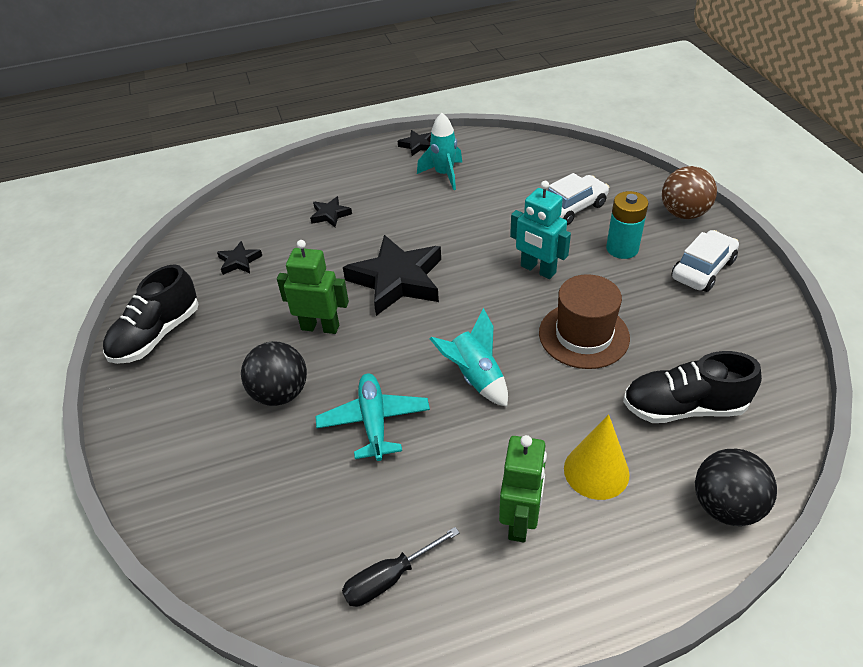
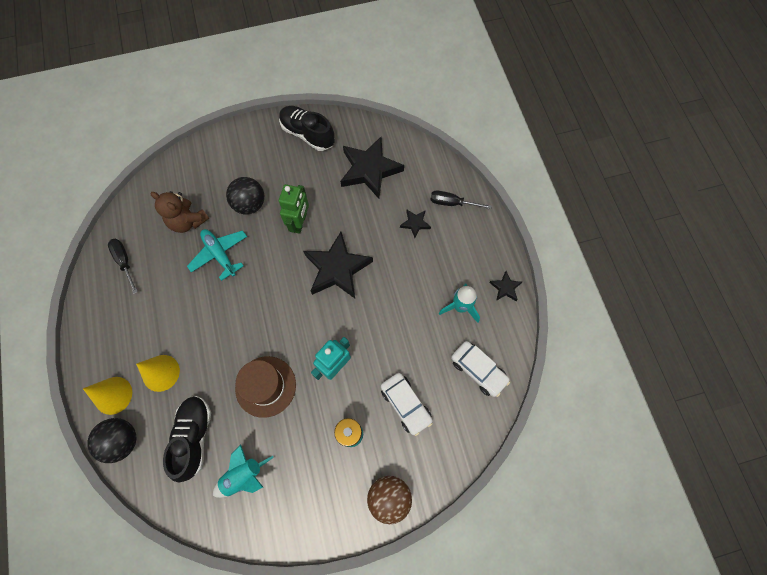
camera: 90 degrees right, 25 degrees up
black star [217,241,262,275] -> black star [340,136,404,199], size x2.19
turquoise plane [315,374,430,461] -> turquoise plane turned 120 degrees counterclockwise [187,229,247,281]
turquoise rocket [429,308,508,407] -> turquoise rocket moved to [213,445,274,498]
green robot [499,435,547,543] -> none
white car [671,230,739,292] -> white car moved to [451,341,510,397]
none -> yellow cone [83,377,132,415]
none -> brown teddy bear [150,191,209,233]
none -> black screwdriver [430,190,492,209]

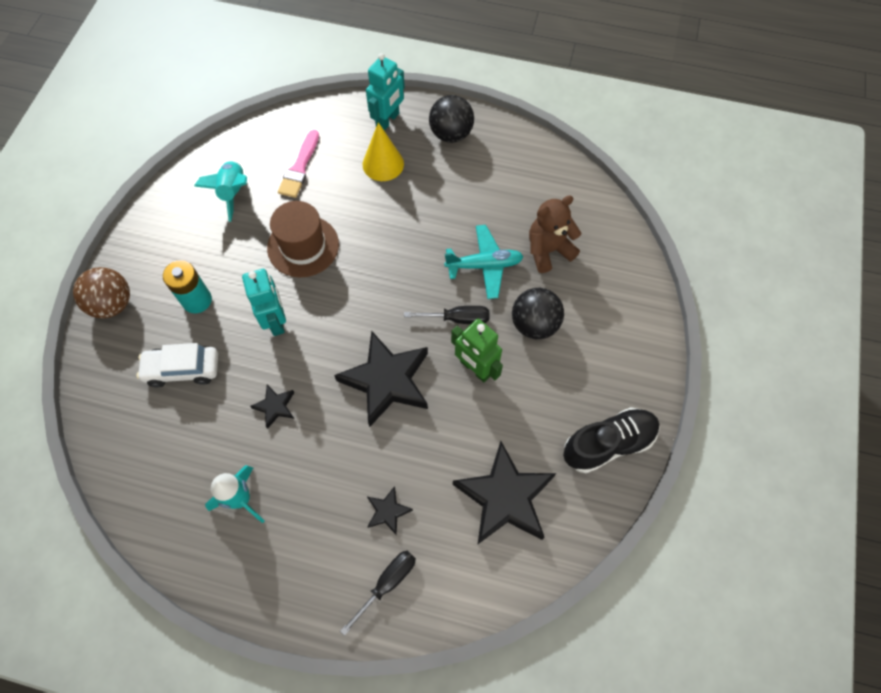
camera: 120 degrees right, 5 degrees down
yellow cone [83,377,132,415] -> turquoise robot [366,53,405,131]
black ball [87,418,136,463] -> black ball moved to [429,95,474,143]
black screwdriver [108,238,138,294] -> black screwdriver moved to [404,306,489,324]
black shoe [163,396,211,483] -> pink brush [278,130,319,198]
white car [451,341,510,397] -> none
black star [489,271,522,301] -> black star moved to [250,384,295,429]

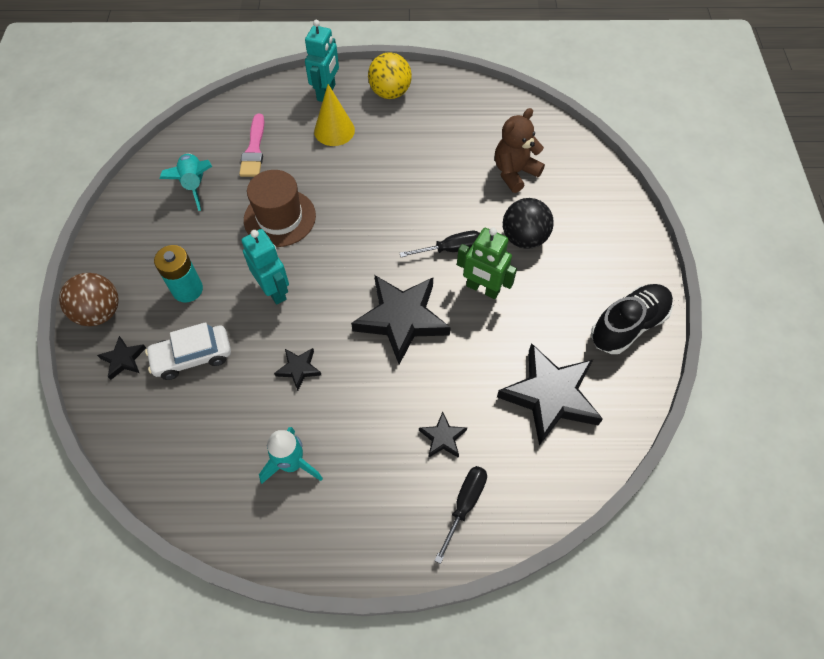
camera: 15 degrees left, 5 degrees down
black ball [429,95,474,143] -> yellow ball [368,52,412,99]
turquoise plane [444,225,524,299] -> none
none -> black star [97,336,146,380]

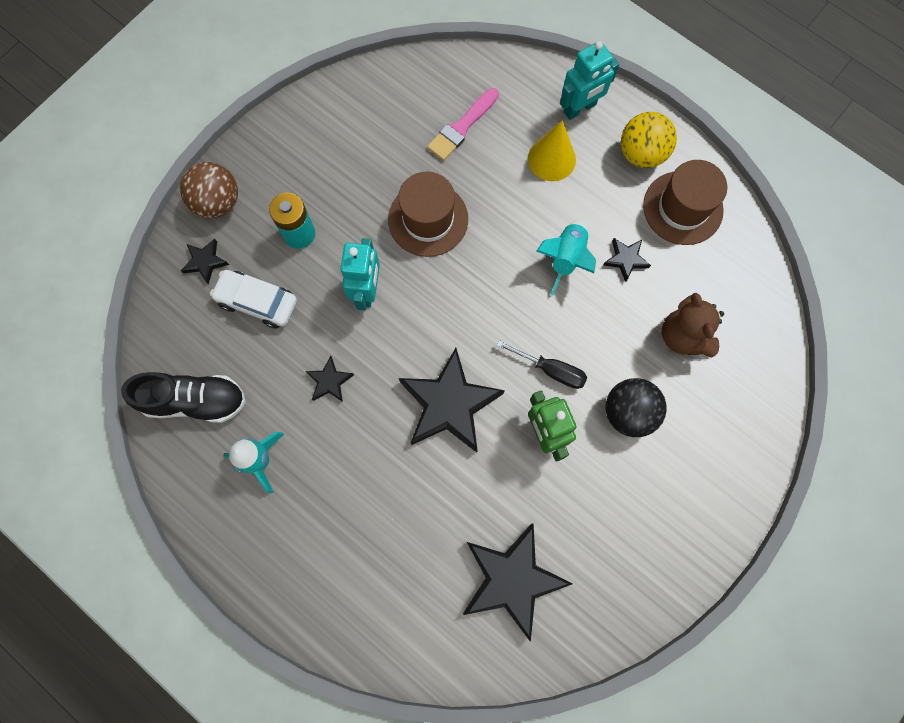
camera: 40 degrees right, 15 degrees up
turquoise rocket [159,153,212,211] -> turquoise rocket moved to [536,220,596,295]
black star [419,412,467,458] -> black star moved to [603,238,651,282]
black screwdriver [435,466,487,564] -> none
brown teddy bear [495,108,545,193] -> brown teddy bear turned 105 degrees counterclockwise [662,293,724,358]
black shoe [591,284,673,354] -> black shoe moved to [121,372,246,423]
none -> brown hat [643,160,727,245]

